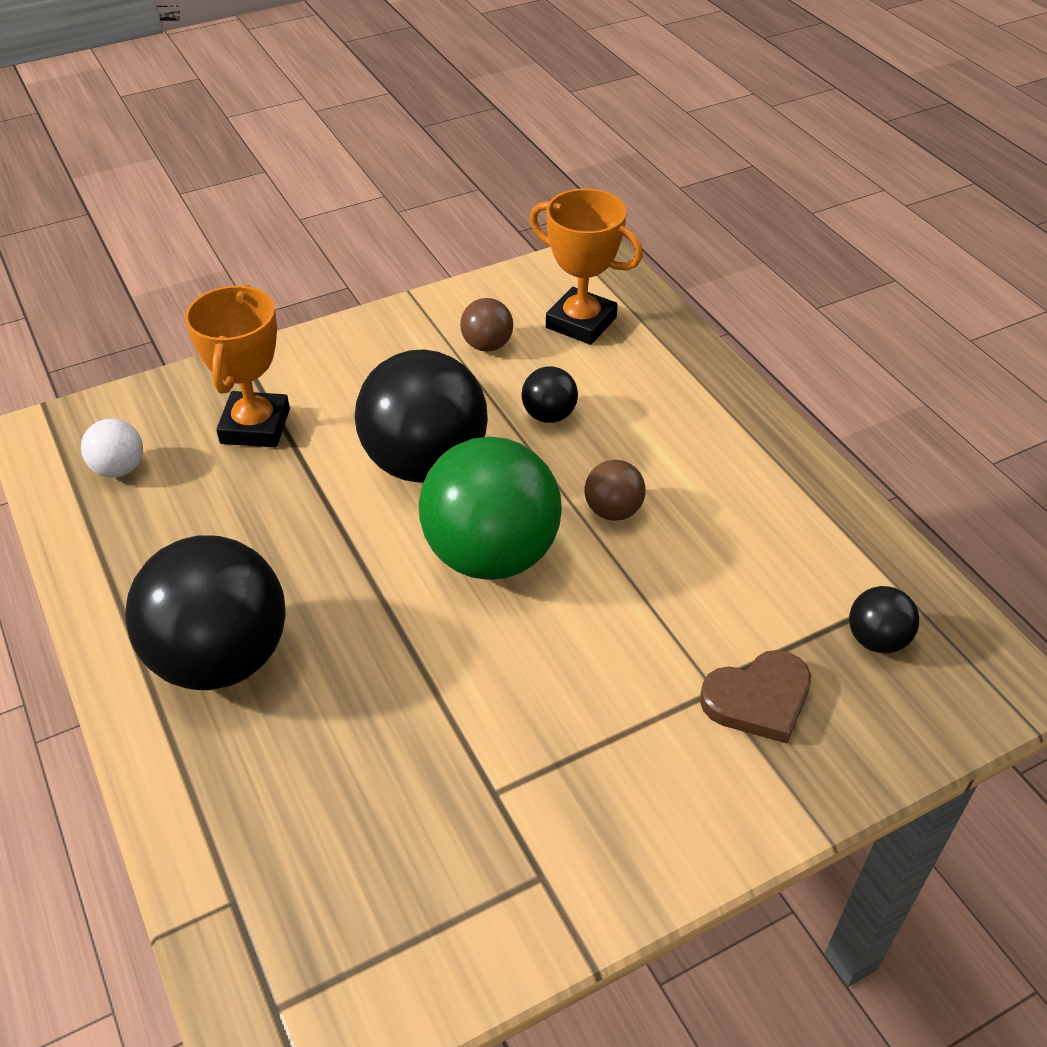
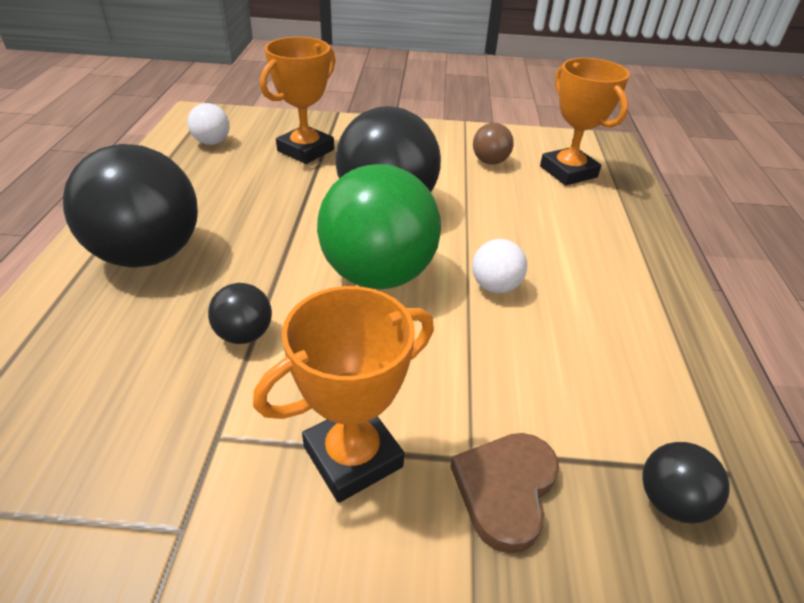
camera: 30 degrees right, 5 degrees down
black ball [522,366,578,423] -> black ball moved to [208,283,272,344]
brown ball [585,460,646,521] -> white ball [472,239,527,293]
brown heart [700,650,811,743] -> brown heart turned 105 degrees clockwise [450,433,559,554]
none -> orange trophy [253,286,434,503]

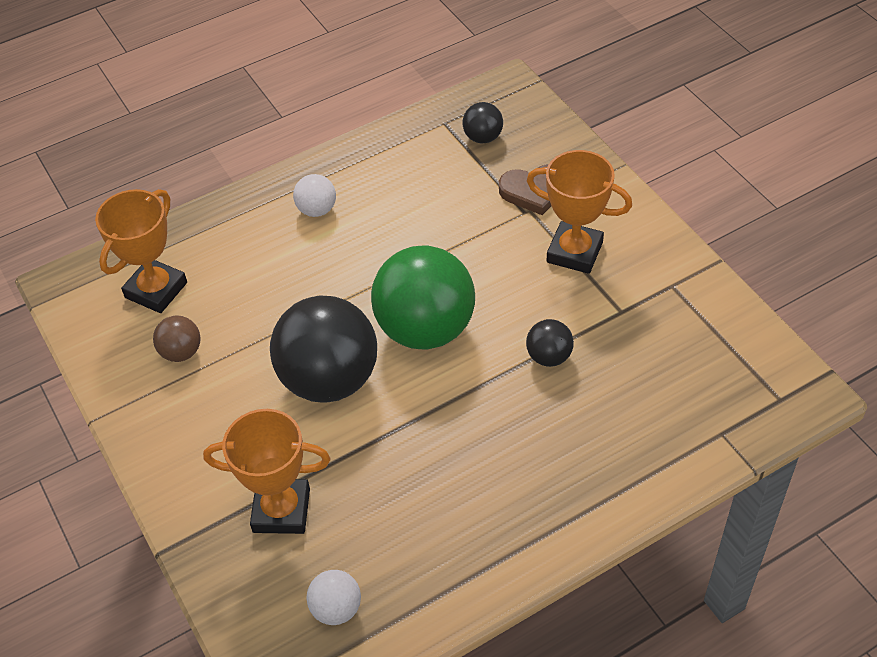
camera: 120 degrees left, 10 degrees up
black ball [63,144,198,268] -> none
white ball [472,239,527,293] -> white ball moved to [293,174,336,217]

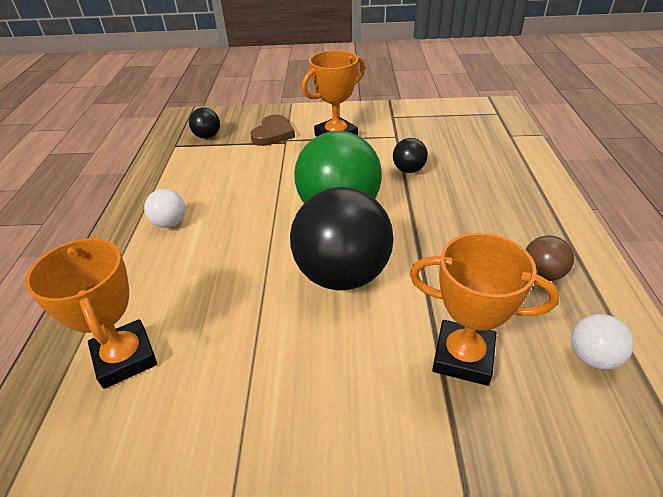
camera: 60 degrees left, 10 degrees down
brown ball [153,315,200,362] -> brown ball moved to [526,235,574,281]
orange trophy [203,409,331,534] -> orange trophy turned 75 degrees clockwise [410,233,559,386]

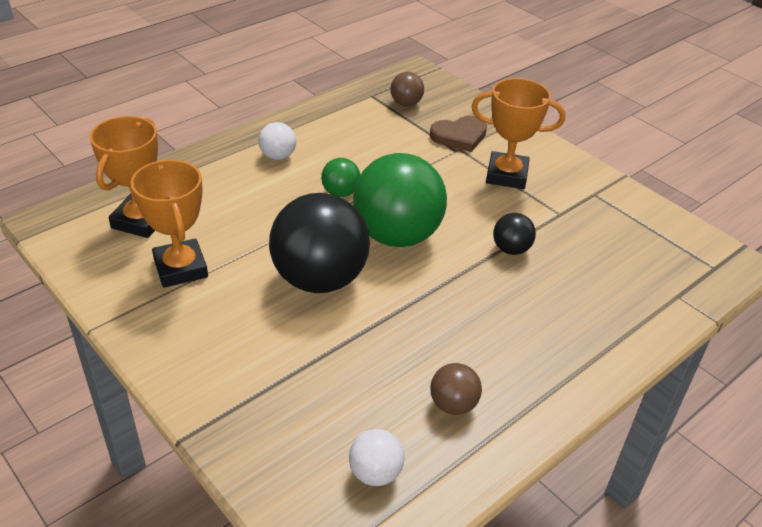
camera: 45 degrees right, 0 degrees up
black ball [189,107,220,139] -> brown ball [390,72,424,106]
orange trophy [410,233,559,386] -> orange trophy moved to [131,160,208,288]
none -> green ball [321,158,360,197]

